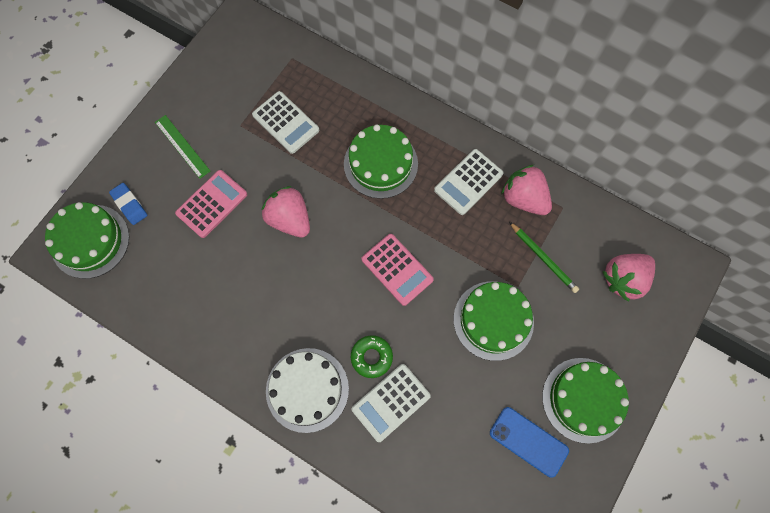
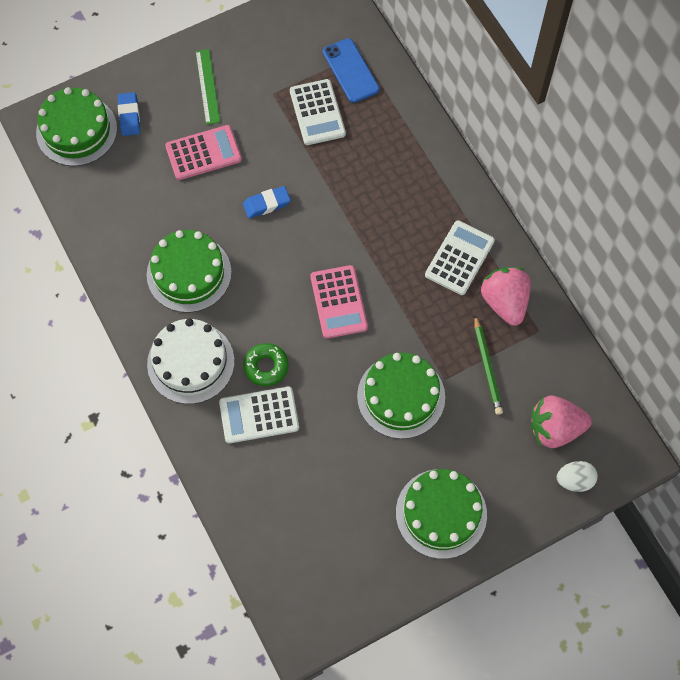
camera: 30 degrees right, 5 degrees down
pink strawberry [262,186,310,238] -> blue eraser [243,186,291,218]
green cake [344,124,418,199] -> green cake moved to [147,230,232,313]
white calculator [434,149,504,215] -> white calculator turned 135 degrees clockwise [425,220,495,295]
blue phone [490,407,569,478] -> blue phone moved to [323,38,379,103]
none -> white egg [557,461,598,492]

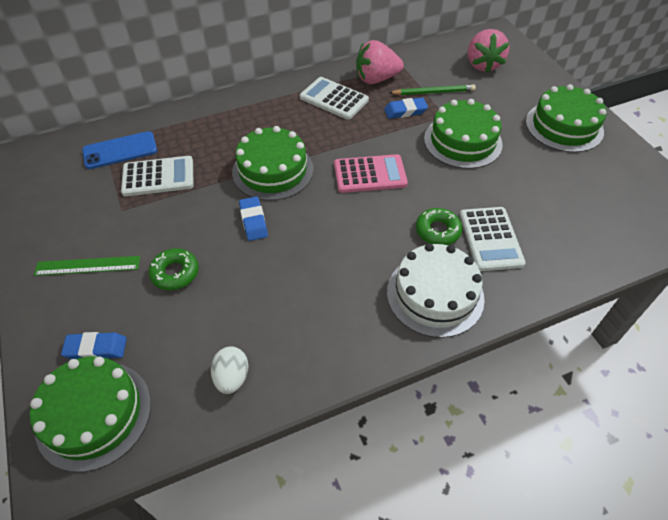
camera: 85 degrees left, 15 degrees down
green cake [147,230,232,313] -> green cake moved to [232,126,313,201]
pink calculator [165,125,242,180] -> green donut [149,248,199,290]
white egg [557,461,598,492] -> white egg moved to [211,346,248,394]
none -> blue eraser [384,97,428,119]

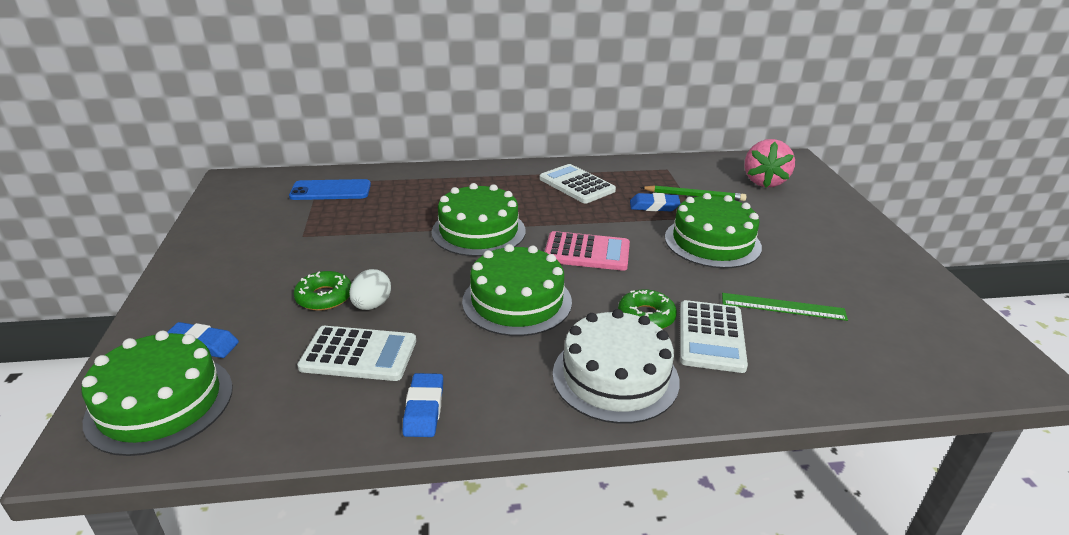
camera: 15 degrees right, 20 degrees down
green ruler [34,256,140,276] -> green ruler moved to [722,293,848,321]
white calculator [121,156,194,196] -> white calculator moved to [297,326,416,381]
white egg [211,346,248,394] -> white egg moved to [349,269,391,310]
blue eraser [239,196,268,241] -> blue eraser moved to [403,373,443,437]
pink strawberry [356,40,404,84] -> none
green cake [526,84,606,153] -> green cake moved to [462,244,572,336]

